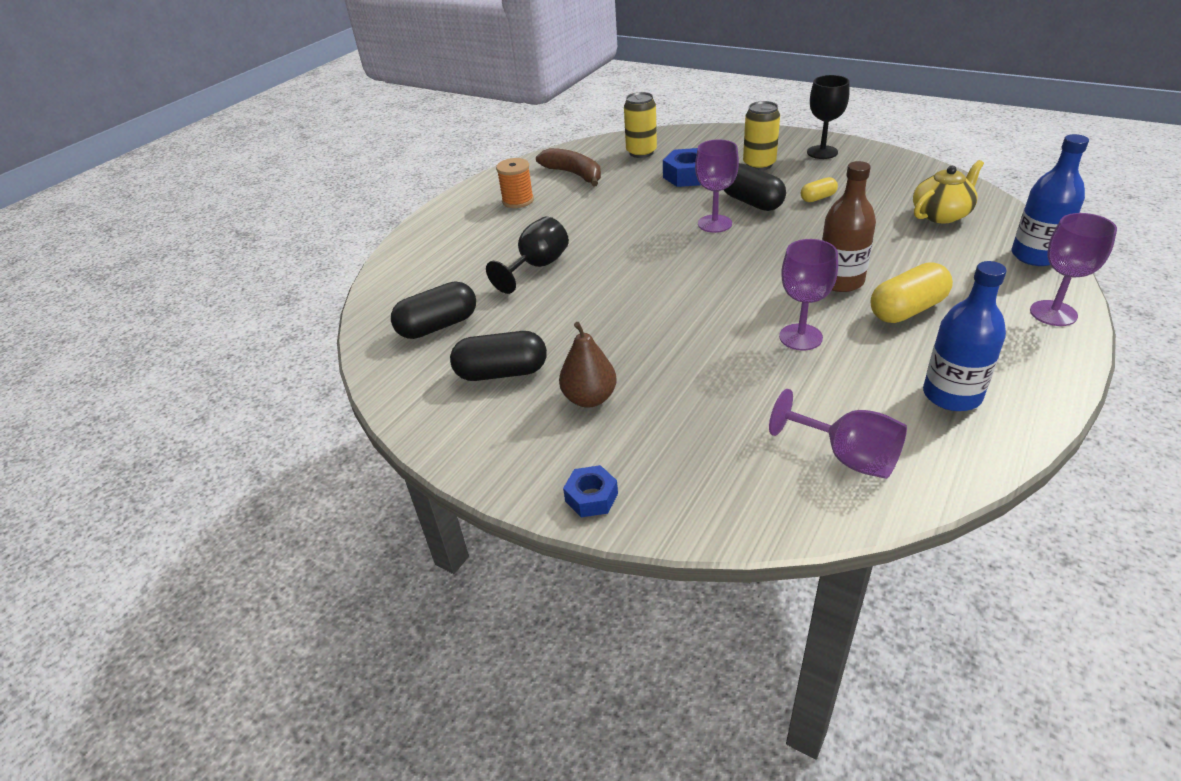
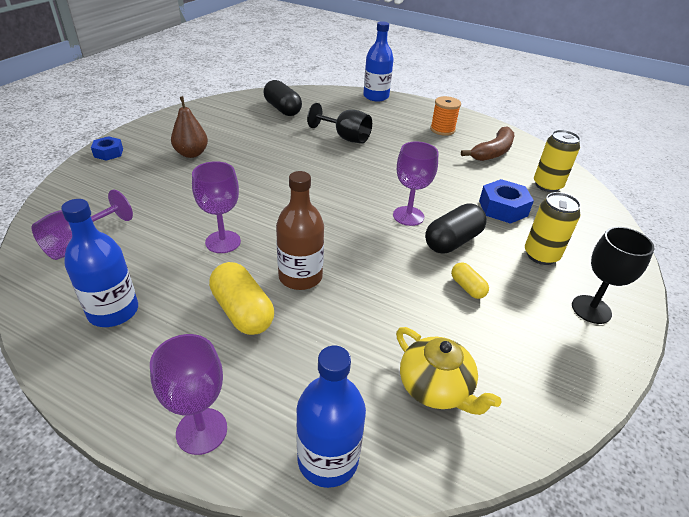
camera: 80 degrees right, 0 degrees up
black capsule [450,331,547,381] -> none
none -> blue bottle [363,21,394,101]

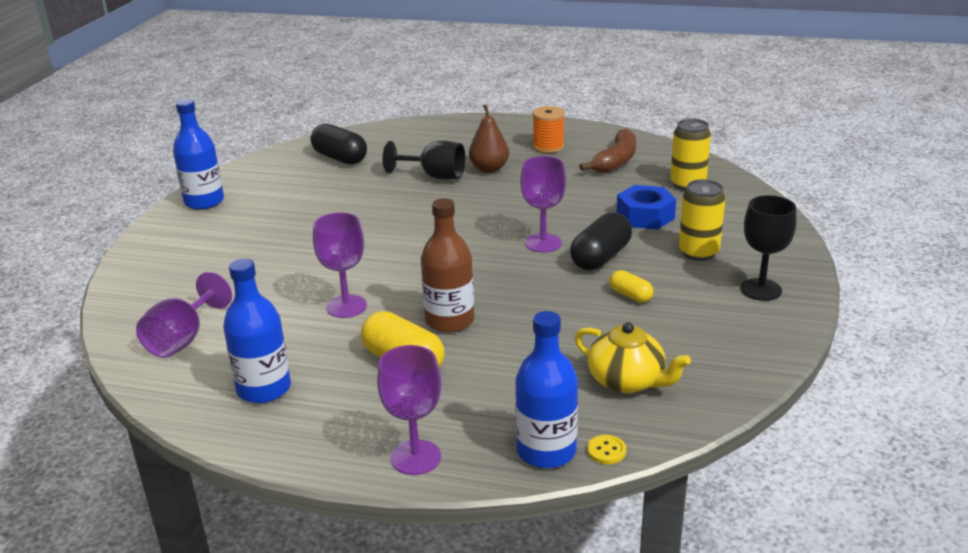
camera: 10 degrees left, 10 degrees down
blue nut [91,136,123,161] -> none
brown pear [171,96,208,158] -> brown pear moved to [469,104,509,173]
blue bottle [363,21,394,101] -> blue bottle moved to [173,99,224,210]
none -> yellow button [587,435,626,464]

